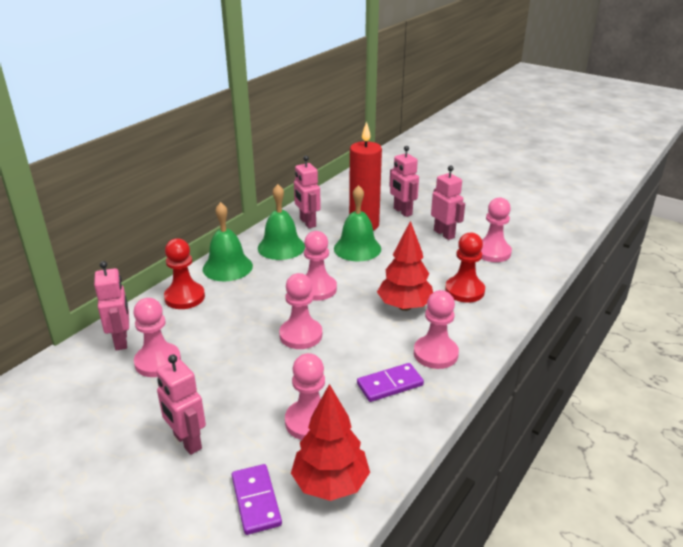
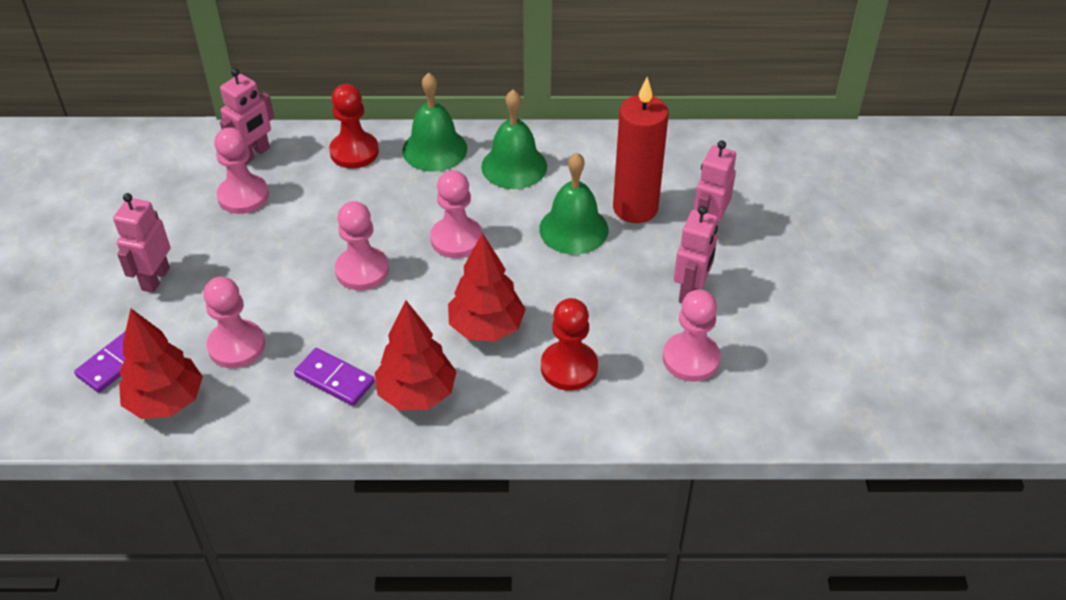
camera: 55 degrees right, 15 degrees up
pink robot [294,156,321,228] -> none
pink pawn [414,290,459,369] -> red tree [375,301,457,410]

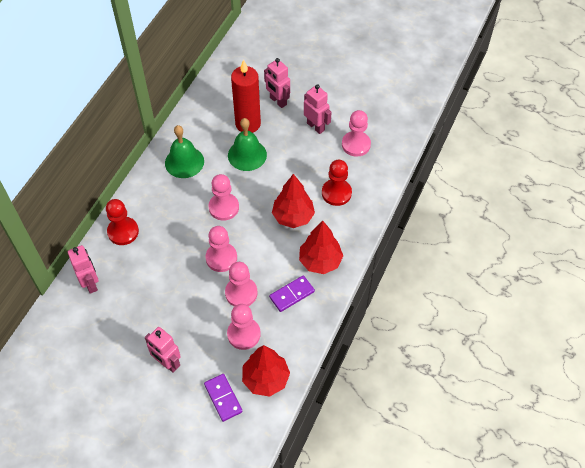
camera: 65 degrees left, 10 degrees up
pink pawn [214,127,269,214] -> pink pawn moved to [225,262,257,307]
green bell [402,73,467,172] -> none

